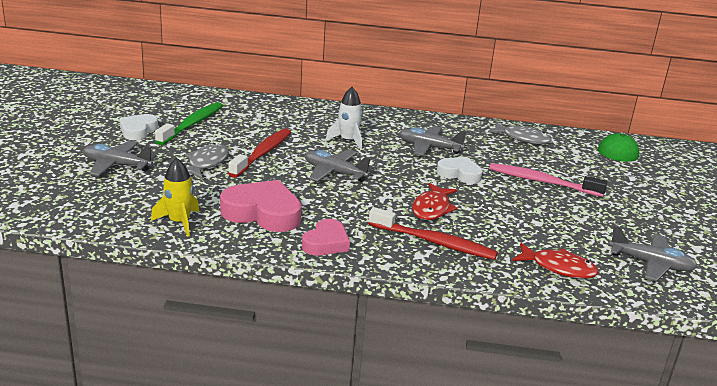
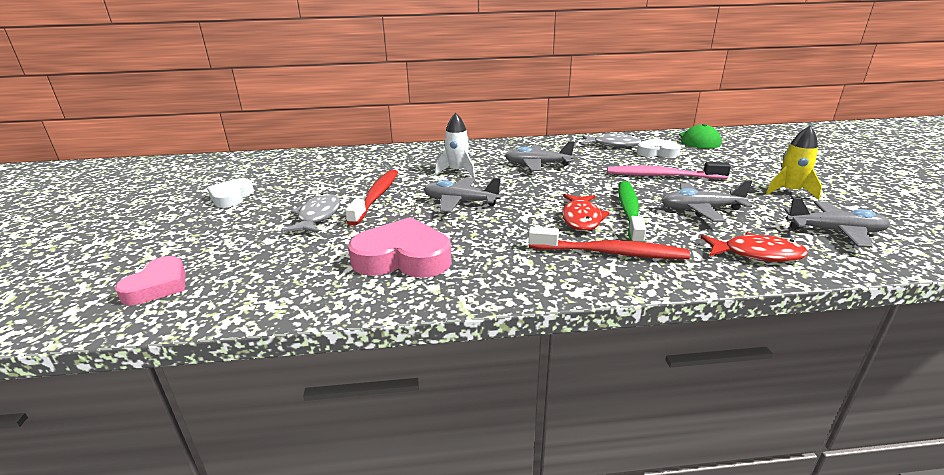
camera: 10 degrees left, 0 degrees up
grey plane [83,140,156,176] -> grey plane moved to [661,180,752,222]
yellow rocket [151,158,199,237] -> yellow rocket moved to [766,126,822,199]
green toothbrush [155,102,223,145] -> green toothbrush moved to [618,181,647,242]
pink heart [302,219,350,256] -> pink heart moved to [115,256,186,305]
white heart [436,157,482,184] -> white heart moved to [637,138,681,158]

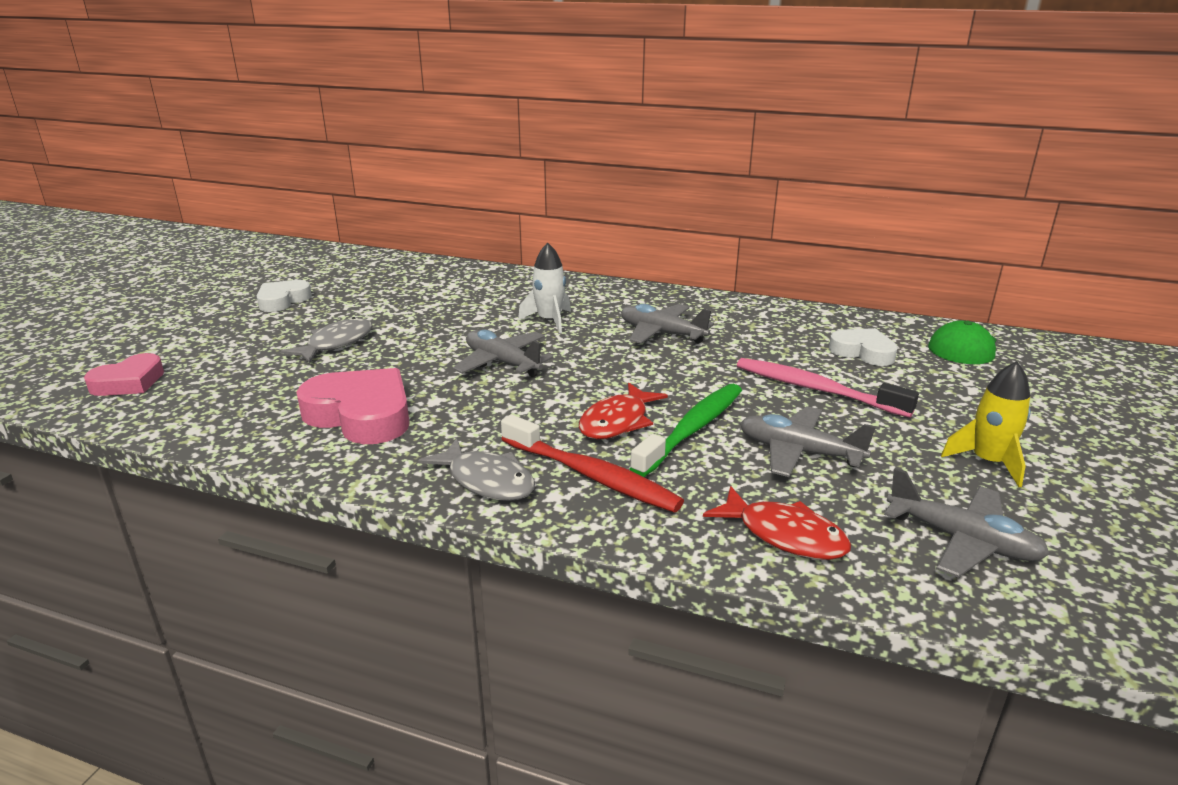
camera: 25 degrees right, 0 degrees up
red toothbrush [345,170,398,226] -> none
grey fish [581,134,642,147] -> grey fish moved to [418,438,535,501]

